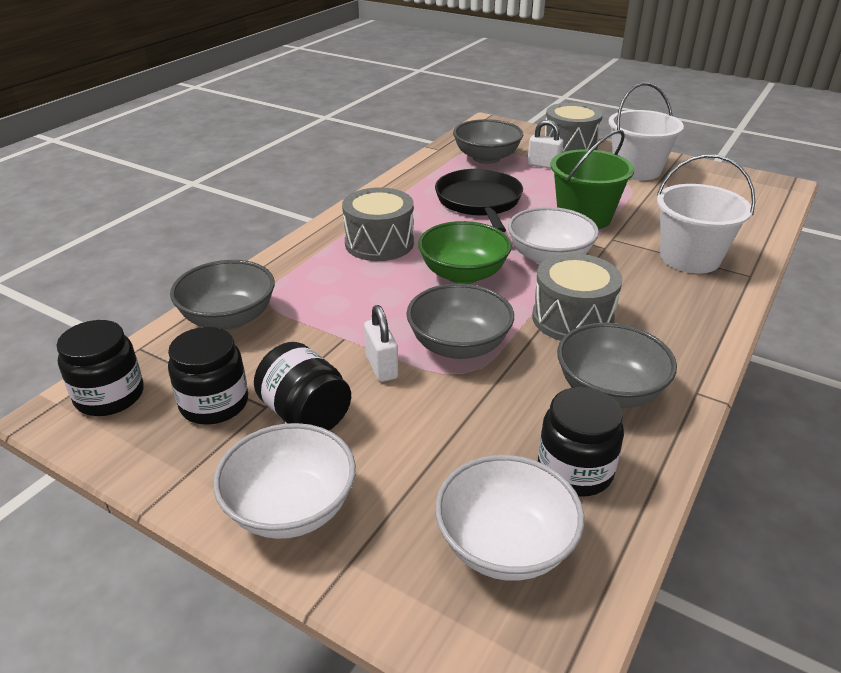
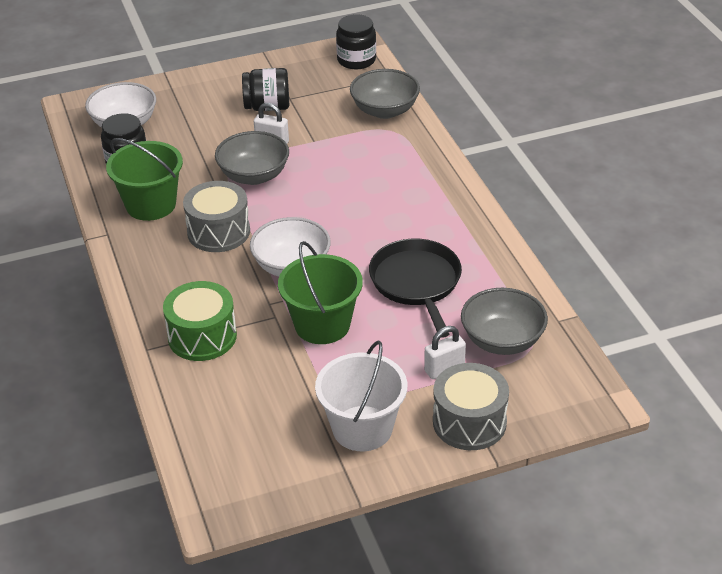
camera: 130 degrees right, 5 degrees up
black jar [168,327,248,425] -> none
white bowl [213,423,356,539] -> none
grey drum [342,187,414,261] -> none
green bowl [418,221,512,284] -> none
black pan [435,169,523,233] -> black pan turned 135 degrees counterclockwise [369,239,462,338]
grey bowl [557,323,677,408] -> green bucket [106,138,183,221]
white bucket [657,154,755,273] -> green drum [163,281,237,361]

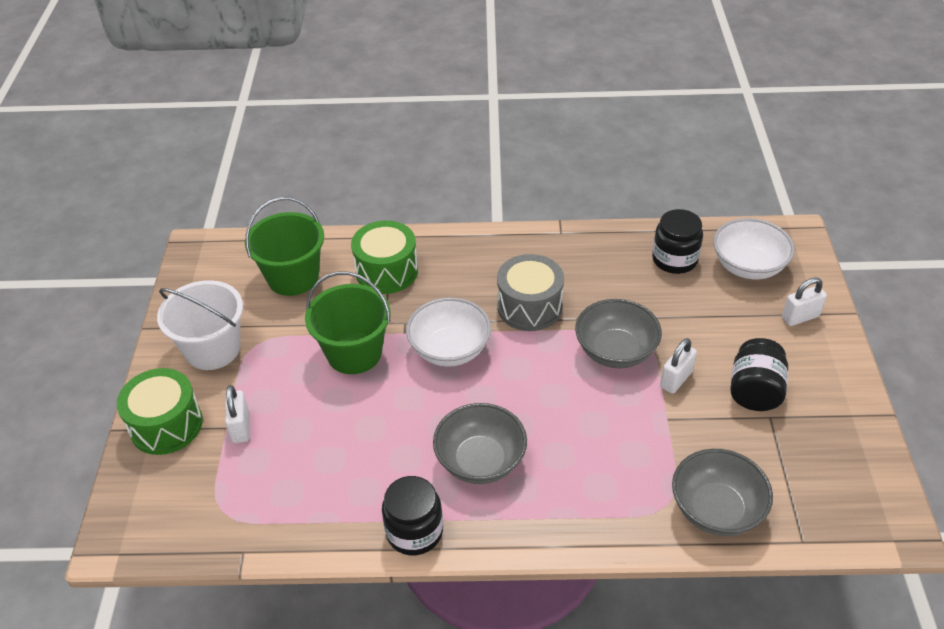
camera: 110 degrees right, 5 degrees up
green bucket [106,138,183,221] -> green bucket moved to [245,197,324,296]
black jar [336,14,376,69] -> black jar moved to [382,476,443,555]
black pan [369,239,462,338] -> none
grey drum [433,363,509,450] -> green drum [117,368,203,455]
grey bowl [461,288,548,355] -> grey bowl moved to [433,403,527,484]
none -> white padlock [782,277,827,326]

